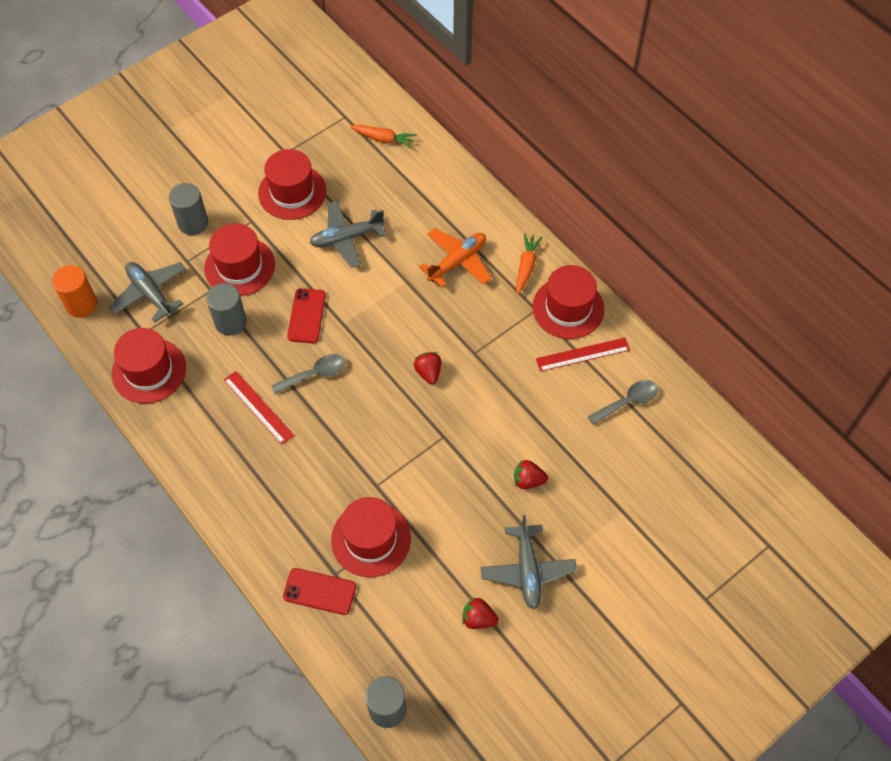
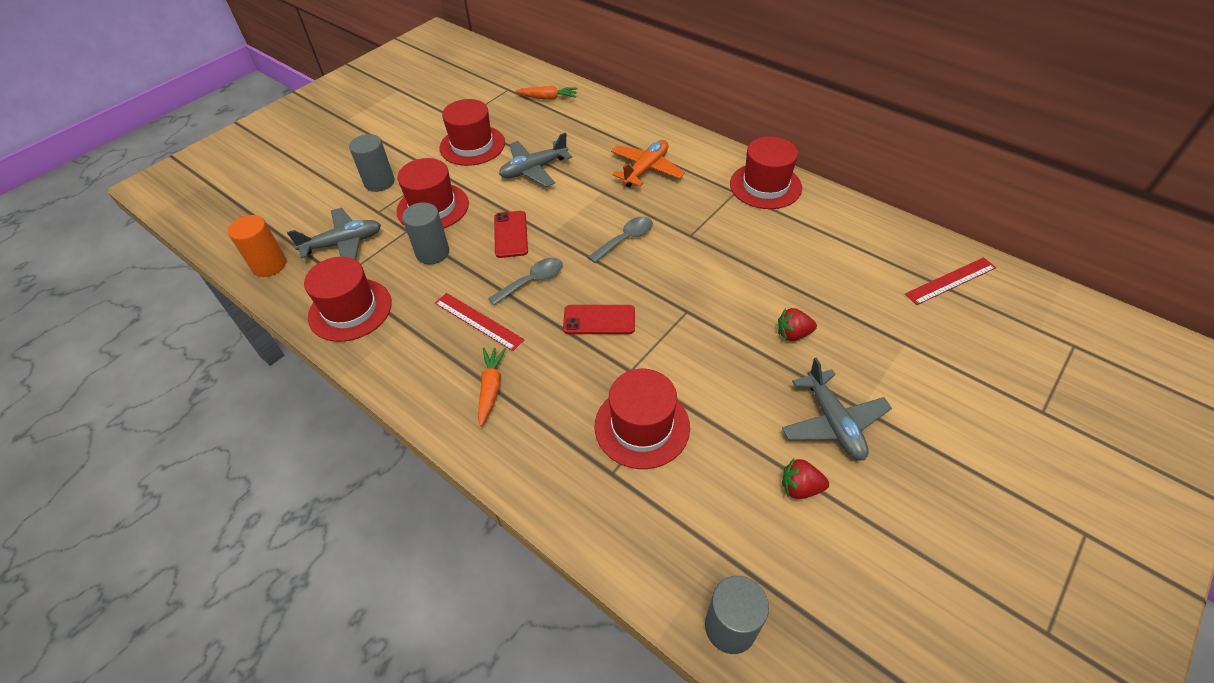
camera: 10 degrees left, 10 degrees down
grey plane [109,262,186,322] -> grey plane turned 120 degrees clockwise [287,208,381,260]
red phone [283,568,356,615] -> red phone moved to [563,305,635,334]
red strawberry [414,352,441,385] -> none
orange carrot [516,233,542,294] -> orange carrot moved to [478,348,507,426]
red ruler [536,338,630,372] -> red ruler moved to [905,257,996,305]
grey spoon [588,380,658,425] -> grey spoon moved to [588,217,653,263]

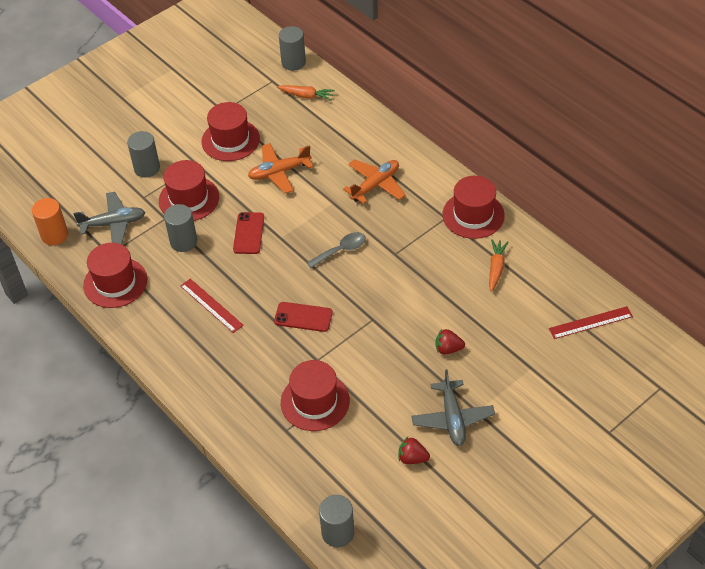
camera: 10 degrees right, 0 degrees up
orange carrot [478,348,507,426] -> orange carrot moved to [489,239,508,292]
grey spoon [488,258,563,305] -> none
grey plane [499,132,572,187] -> orange plane [248,143,313,193]
none -> grey cylinder [279,26,306,71]

